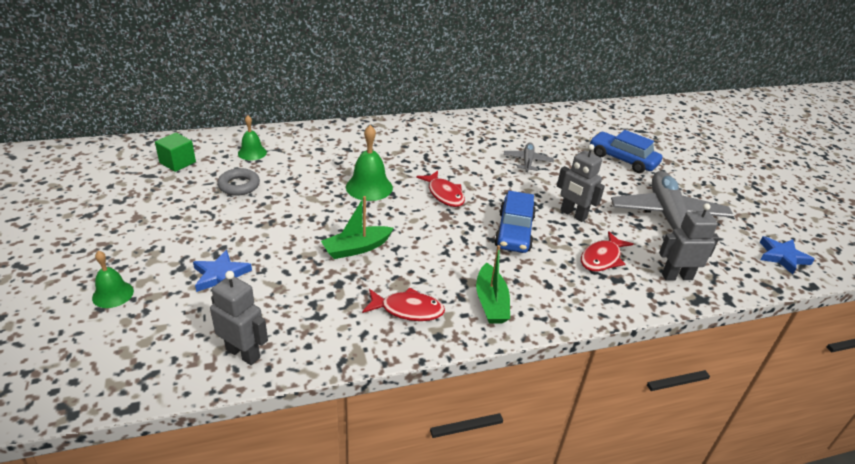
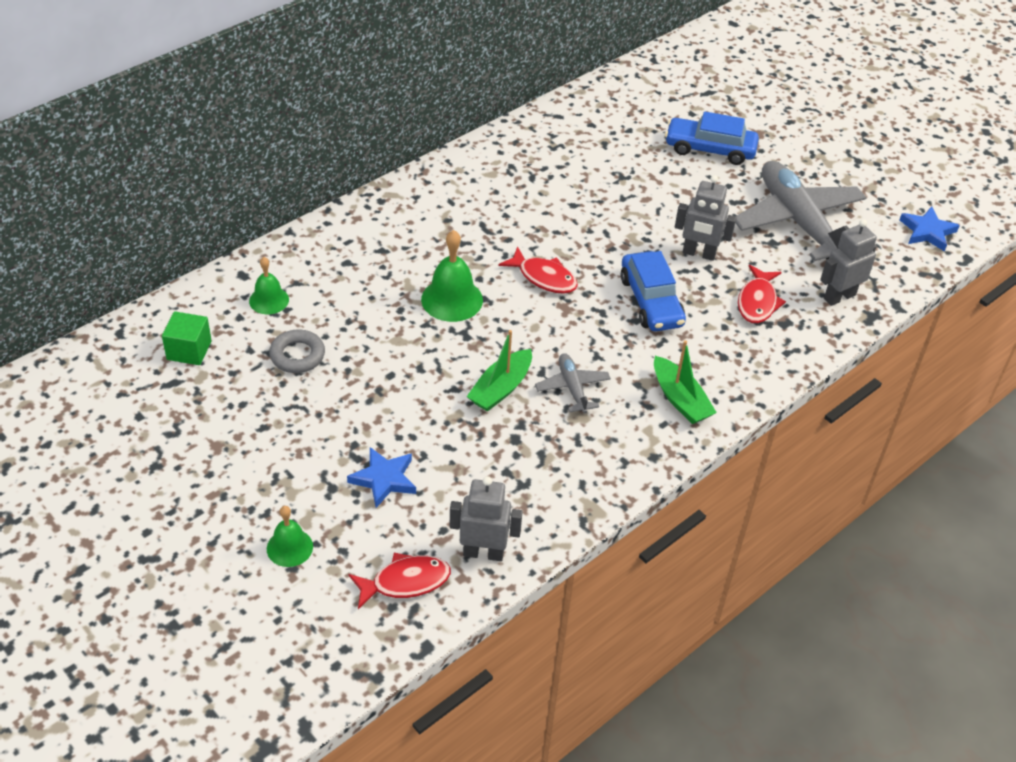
camera: 25 degrees left, 10 degrees up
red fish [362,287,445,321] -> red fish moved to [349,553,451,609]
grey plane [504,142,554,172] -> grey plane moved to [535,353,611,414]

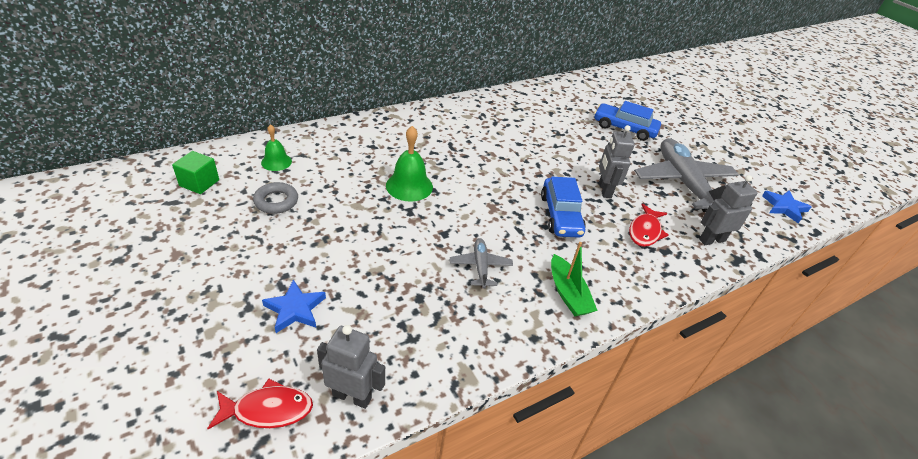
camera: 10 degrees right, 5 degrees down
green bell [267,506,313,567] -> none
green boat [467,330,532,412] -> none
red fish [498,246,578,294] -> none
grey robot [675,175,736,261] -> grey robot turned 60 degrees clockwise [599,125,635,198]

